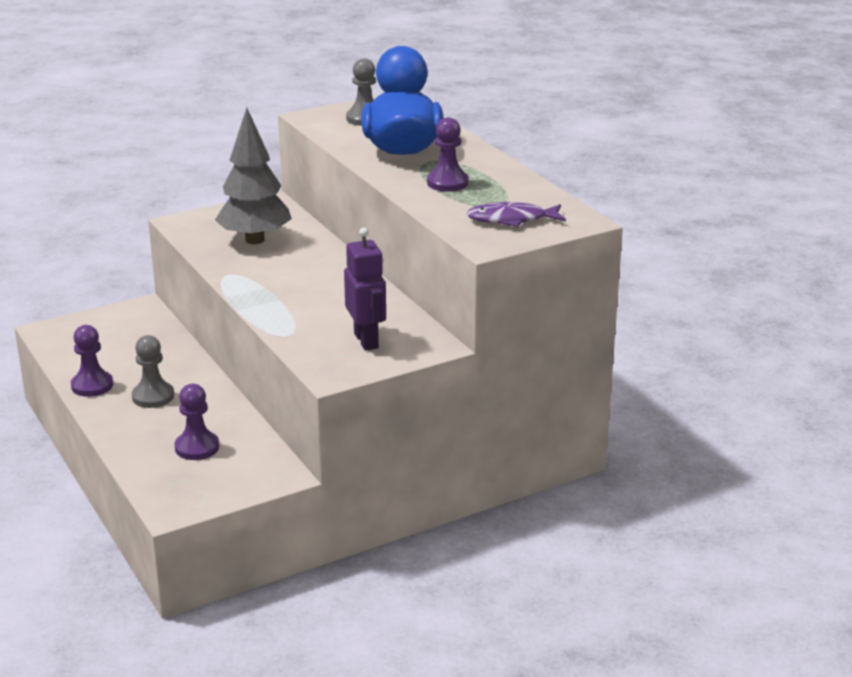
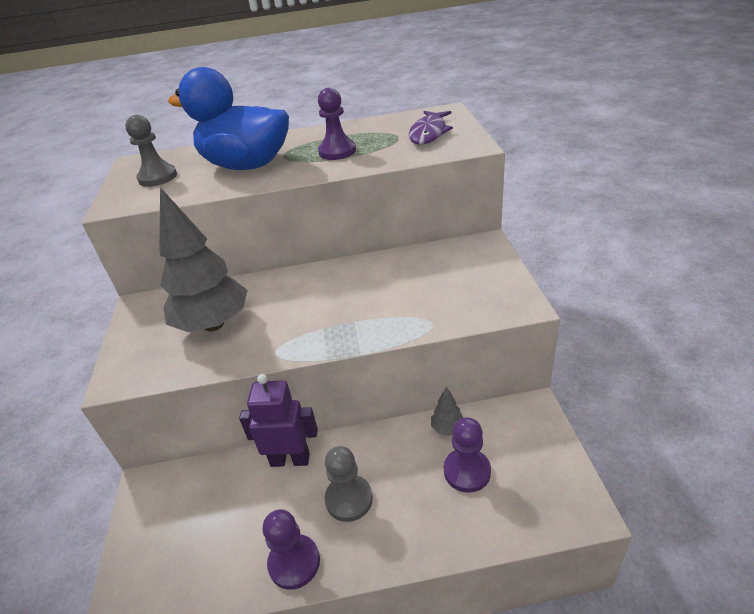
camera: 65 degrees left, 10 degrees up
purple robot [344,228,386,351] -> purple robot moved to [239,374,318,467]
none -> grey tree [431,386,463,435]

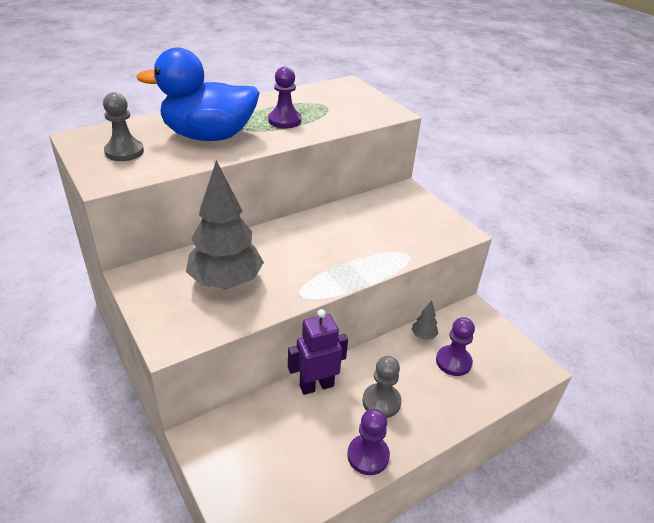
camera: 30 degrees left, 0 degrees up
purple fish [409,111,453,145] -> none

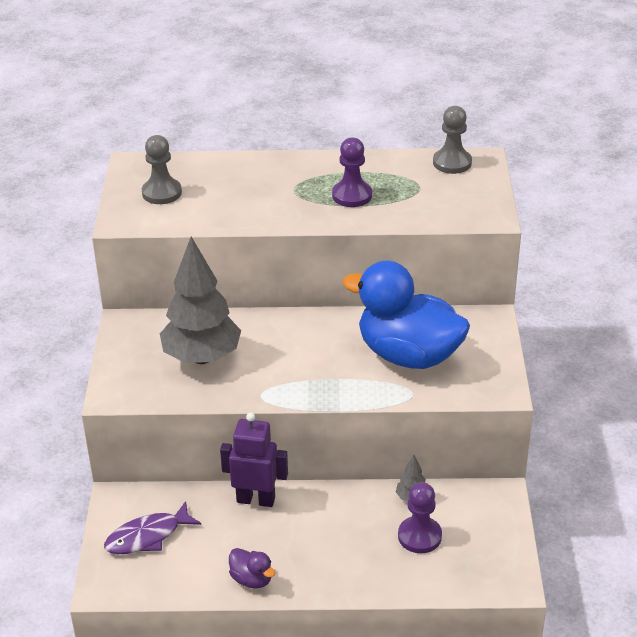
camera: 35 degrees right, 0 degrees up
blue duck [136,47,259,141] -> blue duck moved to [342,261,470,369]
purple pawn [347,409,390,475] -> purple duck [229,548,276,589]
grey pawn [362,356,401,418] -> grey pawn moved to [433,106,472,174]
none -> purple fish [104,501,201,554]

